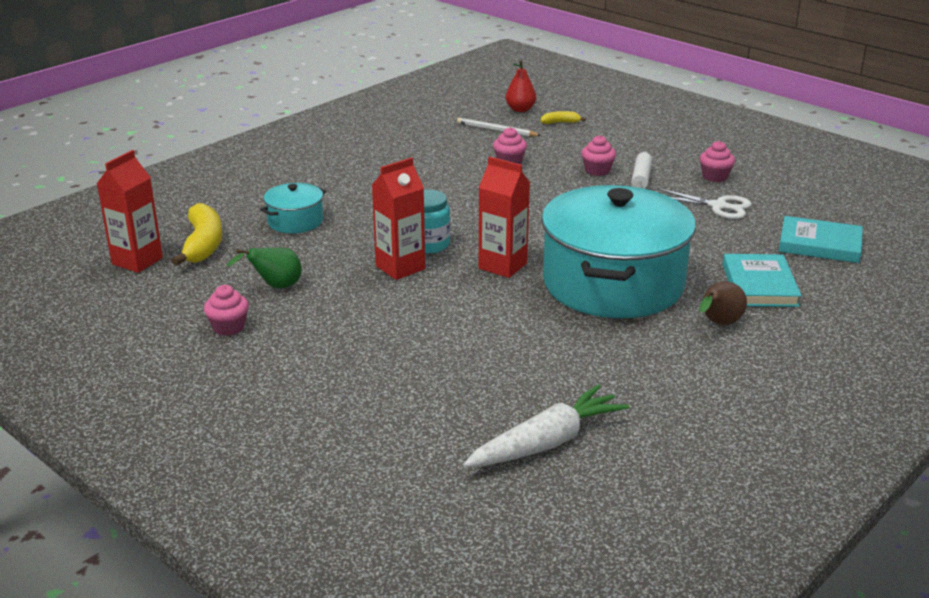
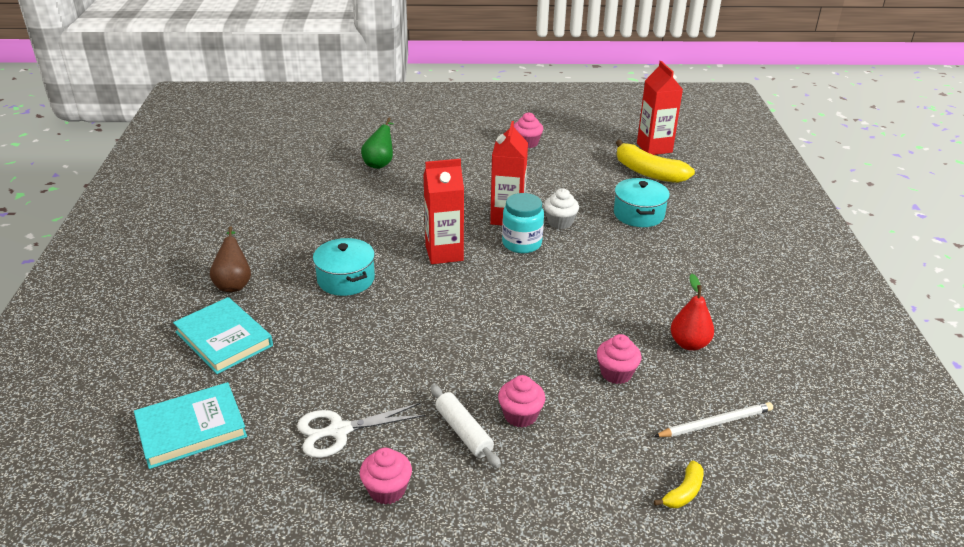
camera: 135 degrees right, 5 degrees up
green pear [227,248,302,289] -> green pear moved to [361,118,394,169]
white carrot [463,384,629,467] -> none
red pear [506,60,536,112] -> red pear moved to [671,274,714,351]
turquoise pot [541,185,696,318] -> turquoise pot [313,238,375,296], size x0.43
none -> white cupcake [544,188,579,229]

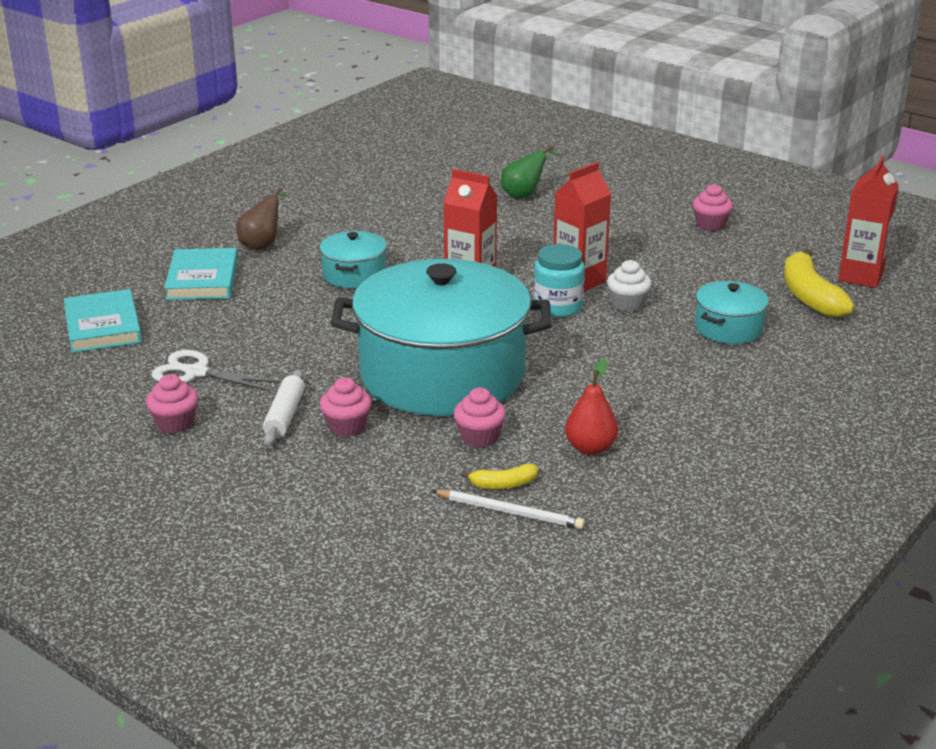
camera: 40 degrees right, 5 degrees down
turquoise book [134,382,247,469] -> turquoise book turned 60 degrees clockwise [64,289,142,353]
yellow banana [654,461,704,508] -> yellow banana moved to [461,464,538,489]
none -> turquoise pot [331,259,552,416]

